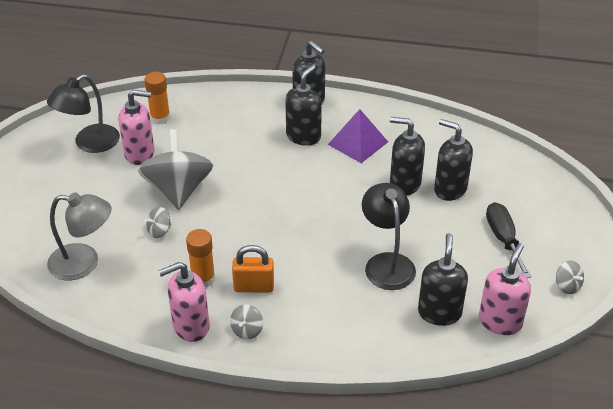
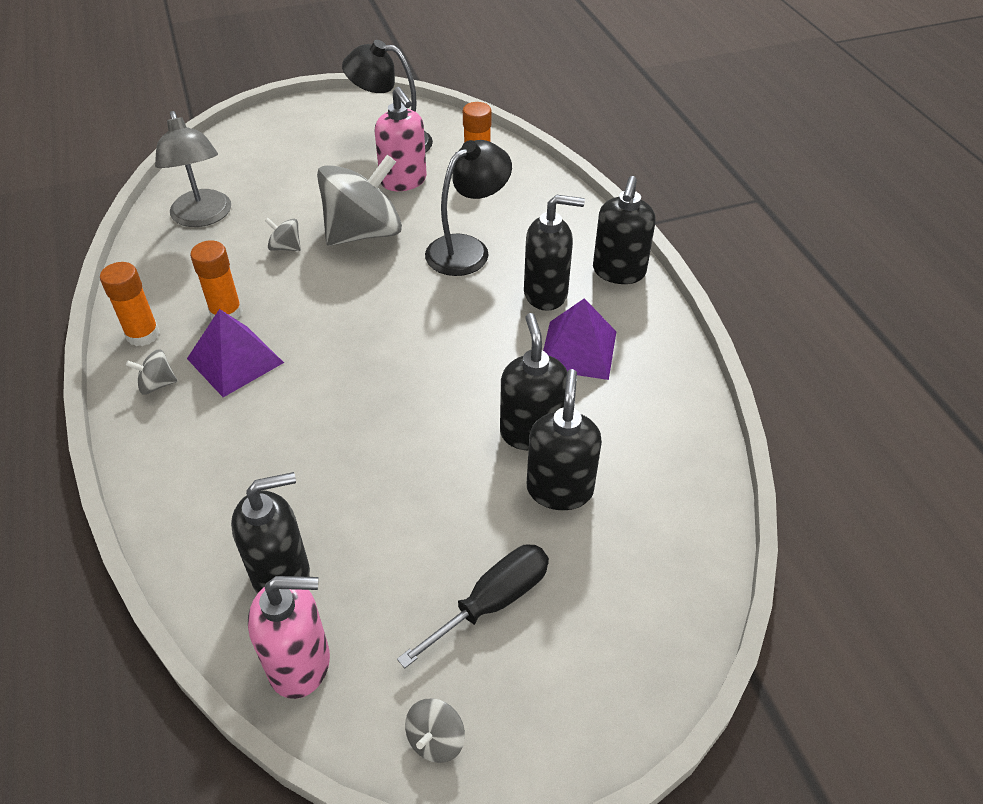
camera: 60 degrees right, 5 degrees up
pink soap dispenser [158,262,210,342] -> orange glue stick [100,262,160,346]
orange padlock [232,245,274,293] -> purple pyramid [187,309,284,397]
black lamp [362,183,416,290] -> black lamp moved to [425,140,512,276]

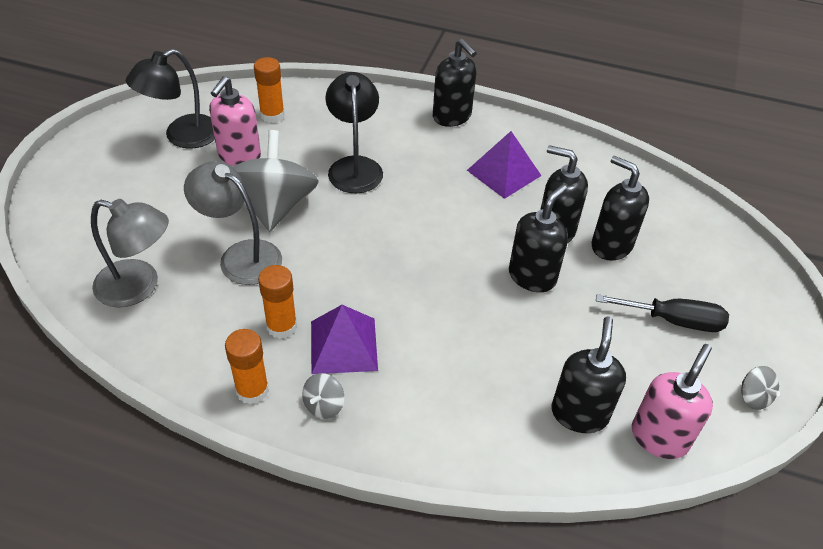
camera: 55 degrees left, 0 degrees up
grey spinning top [265,218,301,251] -> grey lamp [184,161,282,285]
pink soap dispenser [375,87,427,191] -> pink soap dispenser turned 105 degrees clockwise [209,76,261,166]
black screwdriver [397,544,549,668] -> black screwdriver turned 105 degrees clockwise [596,294,729,332]
black soap dispenser [524,195,585,311] -> black soap dispenser moved to [509,184,568,292]

